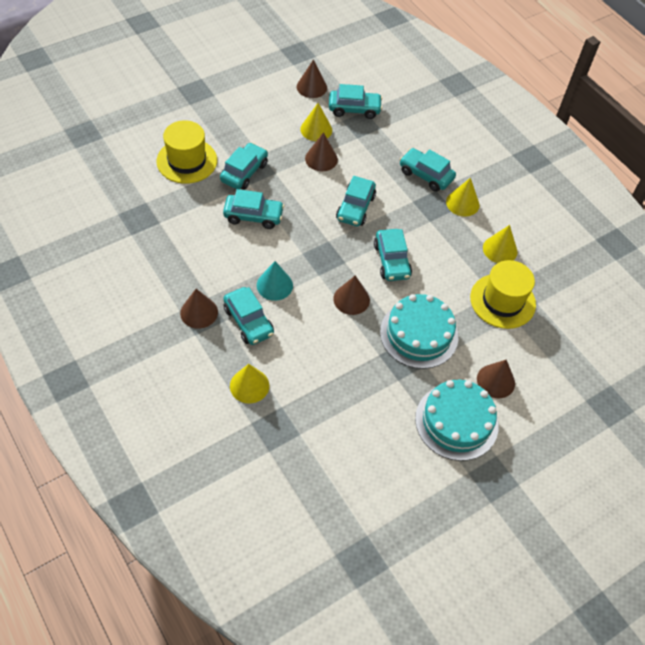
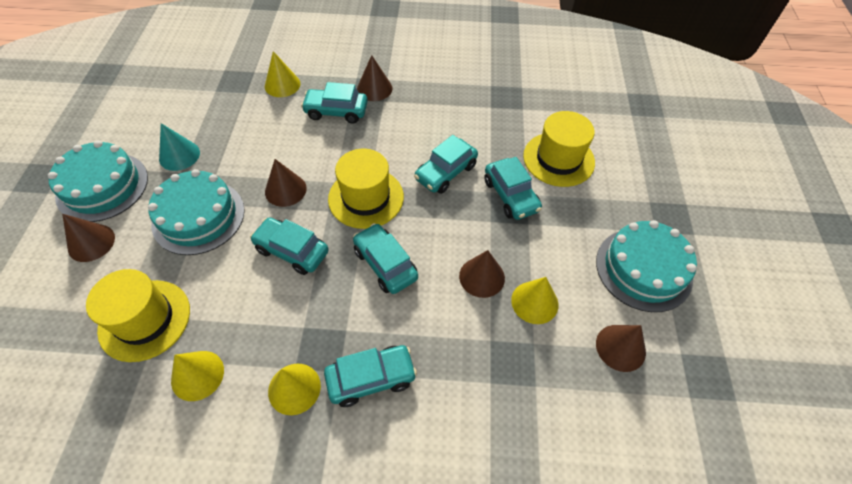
camera: 130 degrees right, 0 degrees up
turquoise cone [257,261,293,301] -> turquoise cone moved to [159,123,200,171]
turquoise car [329,84,382,119] -> none
none -> yellow hat [328,149,404,229]
none -> turquoise cake [596,220,697,312]

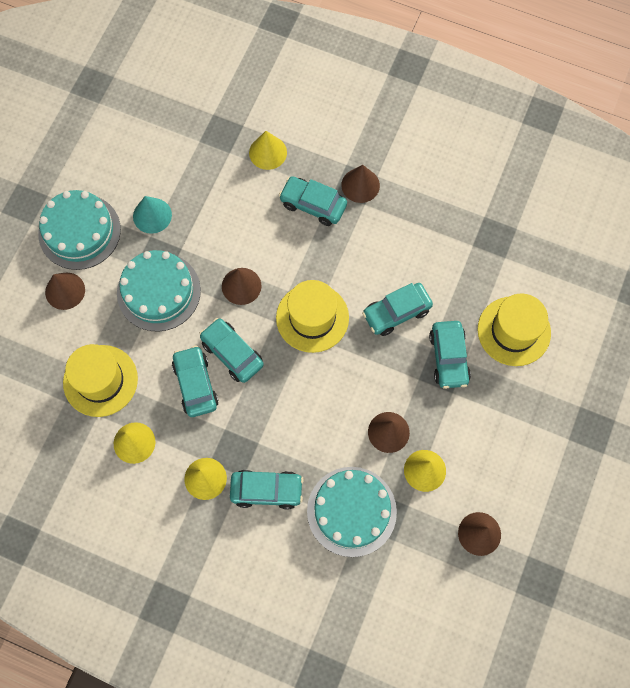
camera: 20 degrees right, 15 degrees up
turquoise car [353,223,418,294] -> turquoise car moved to [172,346,218,417]
turquoise cake [596,220,697,312] -> turquoise cake moved to [307,467,397,557]

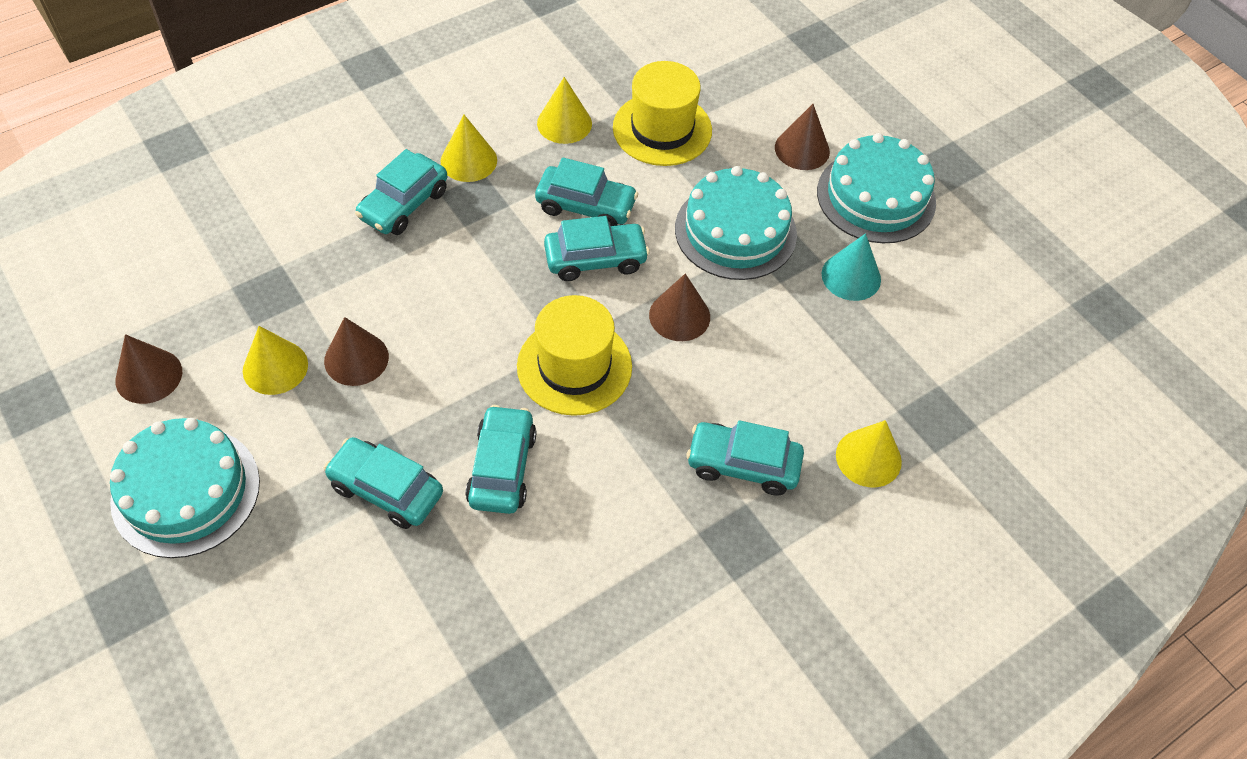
camera: 120 degrees right, 15 degrees down
turquoise car [279,176,347,226] -> turquoise car turned 135 degrees counterclockwise [686,420,804,496]
turquoise cake [307,467,397,557] -> turquoise cake moved to [110,418,260,558]
brown cone [341,165,380,203] -> none
yellow hat [478,293,551,366] -> none

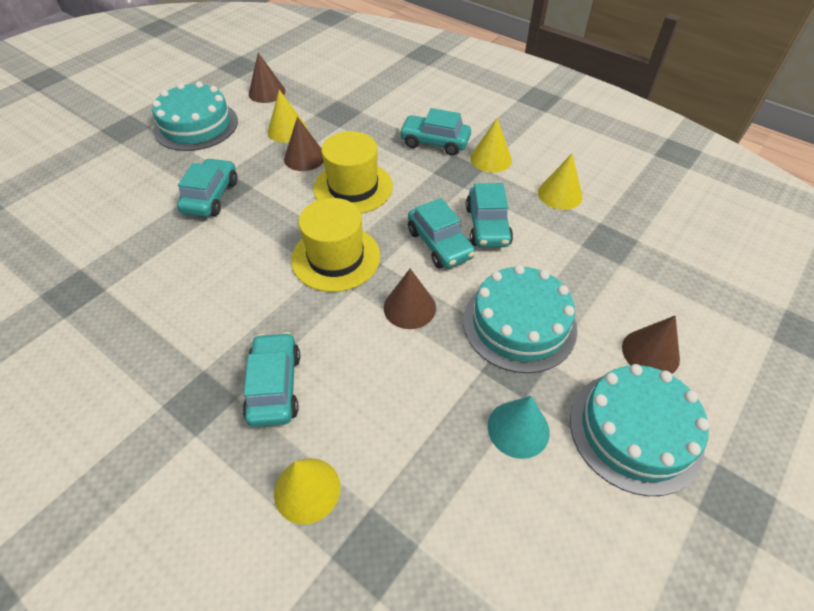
camera: 75 degrees right, 5 degrees down
turquoise car [465,405,537,514] -> none
yellow hat [613,61,712,166] -> yellow hat moved to [313,131,393,214]

